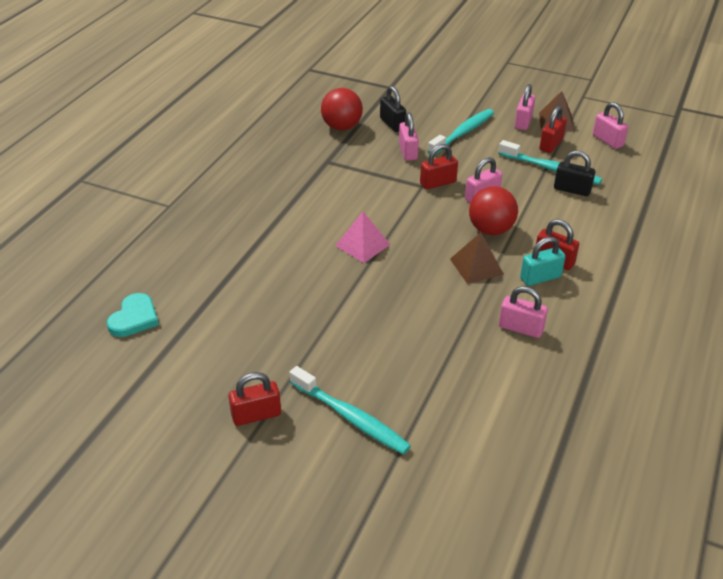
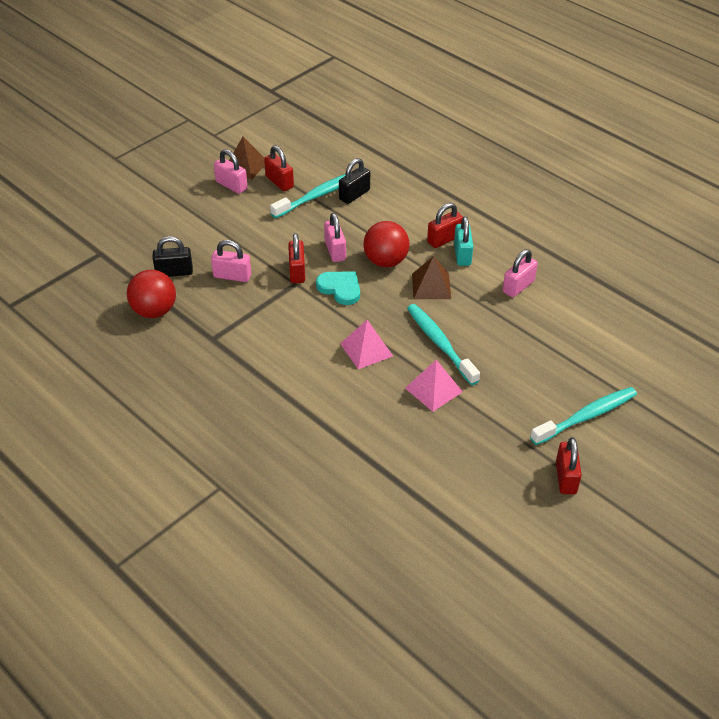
camera: 70 degrees left, 5 degrees up
turquoise heart [107,293,159,337] -> turquoise heart moved to [316,272,360,305]
turquoise toothbrush [428,109,494,155] -> turquoise toothbrush moved to [407,304,480,385]
pink padlock [593,102,628,149] -> none
none -> pink pyramid [405,360,463,412]

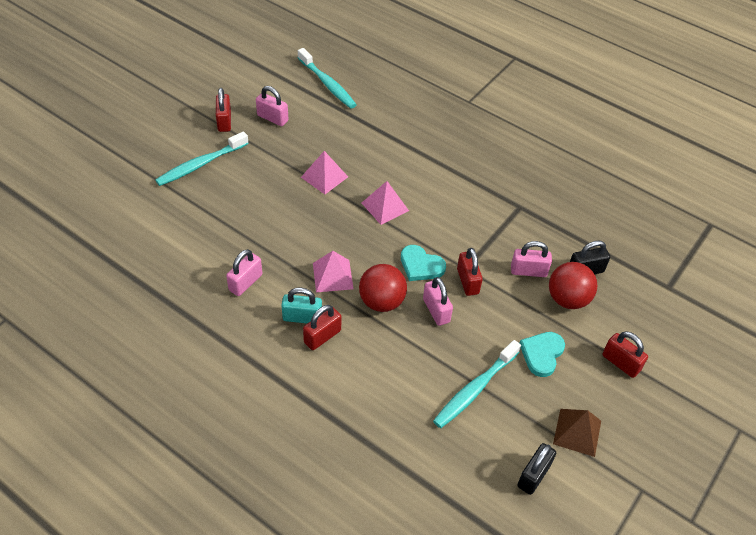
camera: 170 degrees right, 5 degrees up
red ball [127,270,176,318] -> red ball moved to [549,262,598,309]
pink padlock [214,149,247,194] -> pink padlock moved to [256,86,288,126]
red padlock [264,146,294,191] -> red padlock moved to [602,331,648,378]
black padlock [339,158,370,204] -> black padlock moved to [517,443,556,495]
turquoise toothbrush [407,304,480,385] -> turquoise toothbrush moved to [298,48,357,109]
brown pyramid [412,256,451,299] -> pink pyramid [313,251,353,292]
turquoise padlock [454,216,473,266] -> turquoise padlock turned 75 degrees counterclockwise [281,288,322,324]
none -> turquoise heart [520,332,565,377]

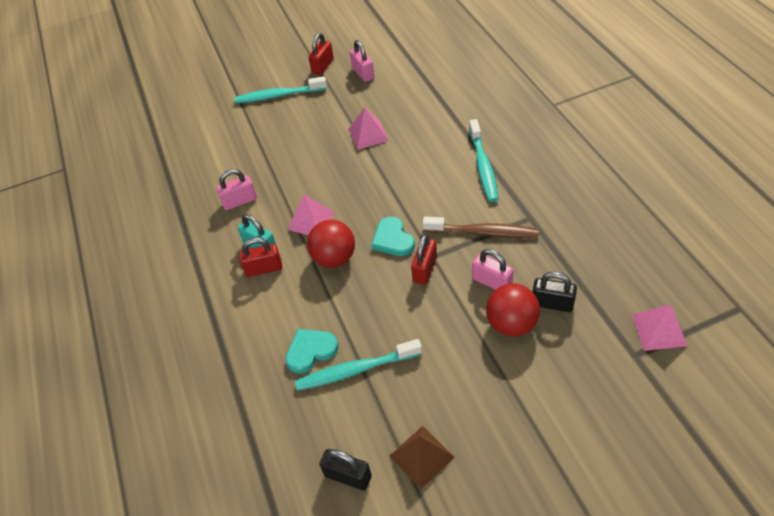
camera: 40 degrees right, 0 degrees up
turquoise toothbrush [298,48,357,109] -> turquoise toothbrush moved to [469,119,498,202]
pink pyramid [362,181,409,225] -> pink pyramid moved to [632,304,687,351]
pink padlock [423,277,453,326] -> none
black padlock [517,443,556,495] -> black padlock turned 45 degrees clockwise [319,449,372,490]
turquoise heart [520,332,565,377] -> turquoise heart moved to [285,329,338,373]
red padlock [602,331,648,378] -> none
none -> brown toothbrush [423,217,539,238]

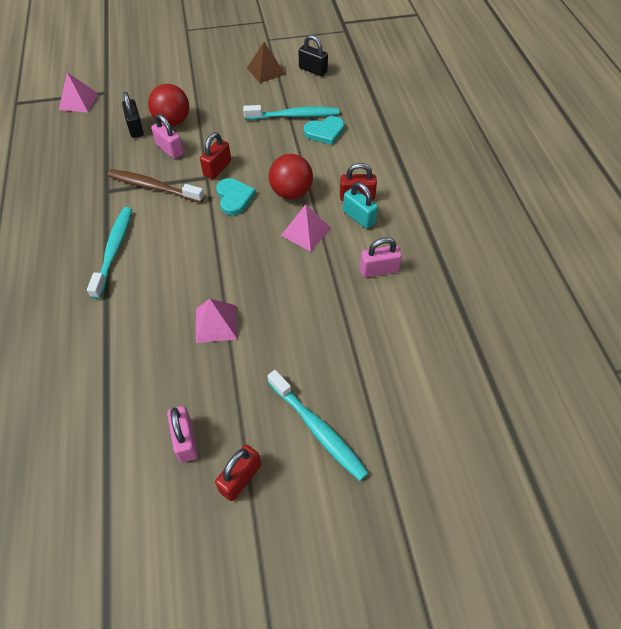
camera: 175 degrees left, 5 degrees up
turquoise toothbrush [234,76,327,104] -> turquoise toothbrush turned 45 degrees clockwise [268,370,369,481]
black padlock [533,272,577,312] -> black padlock turned 45 degrees clockwise [122,92,144,138]

